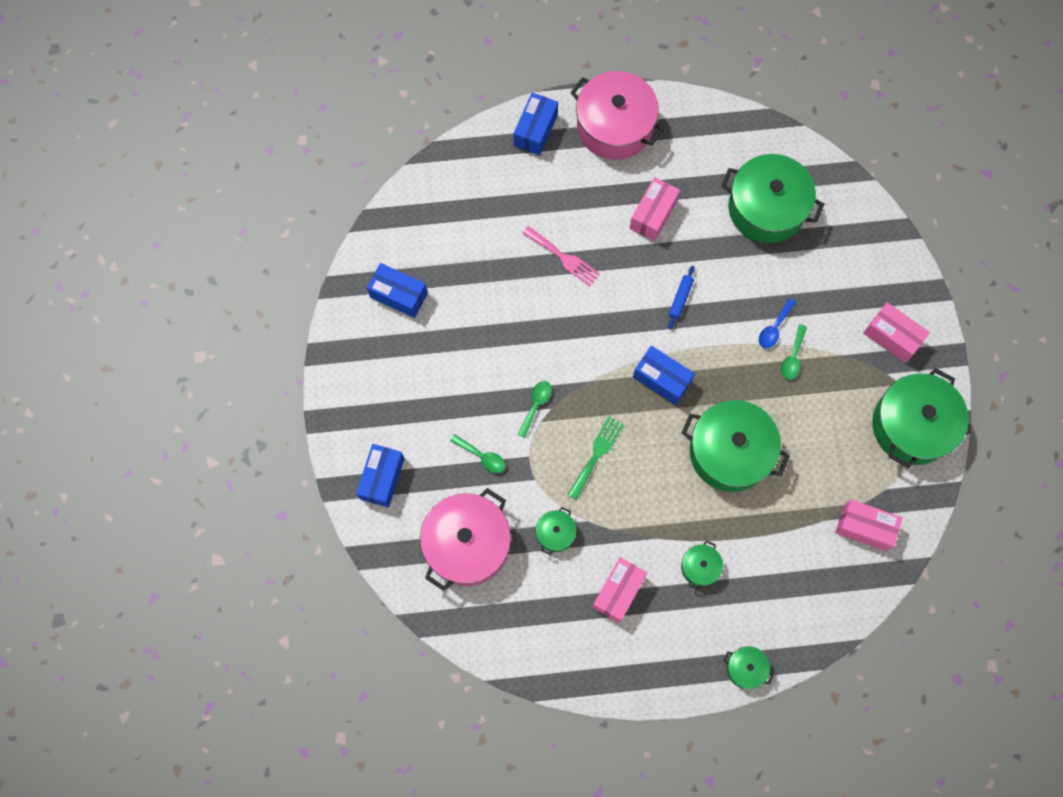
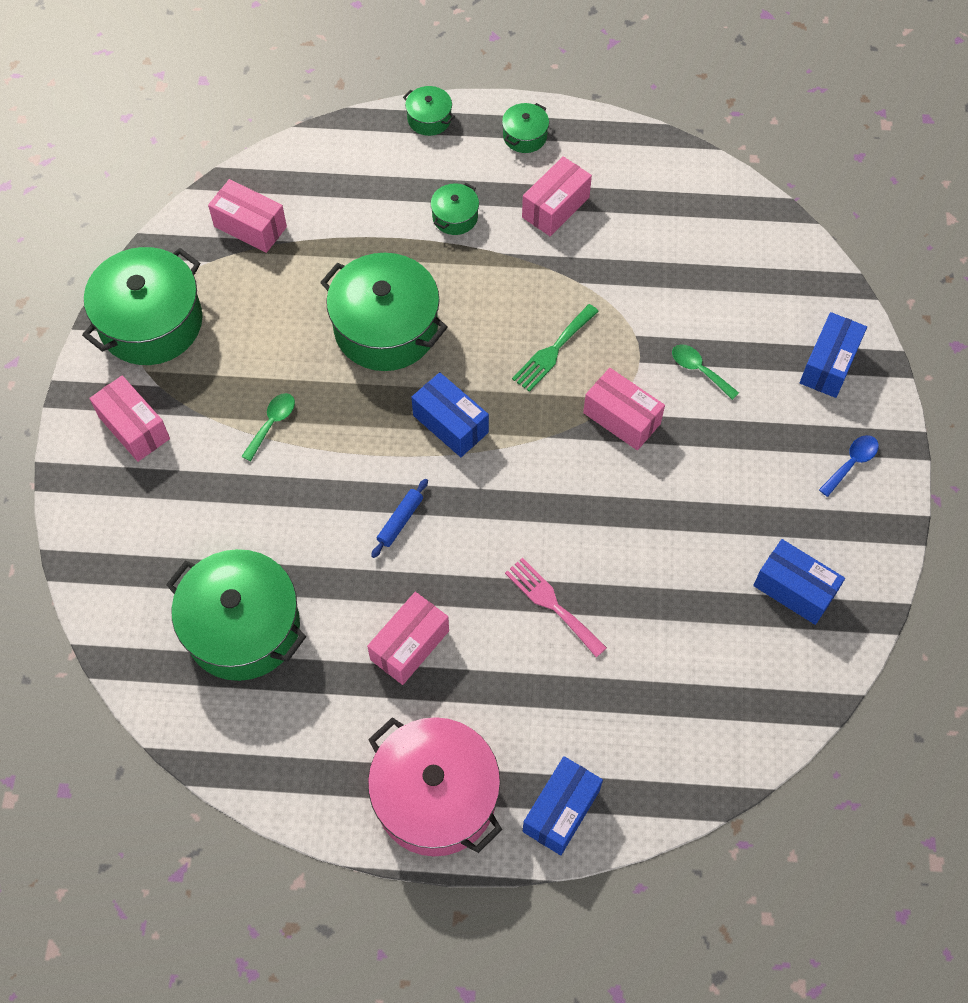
camera: 170 degrees left, 10 degrees down
pink pot [420,488,511,591] -> none
green spoon [517,381,552,438] -> pink box [583,368,665,451]
green pot [536,507,576,555] -> green pot moved to [502,103,549,153]
blue spoon [759,298,796,348] -> blue spoon moved to [819,435,879,497]

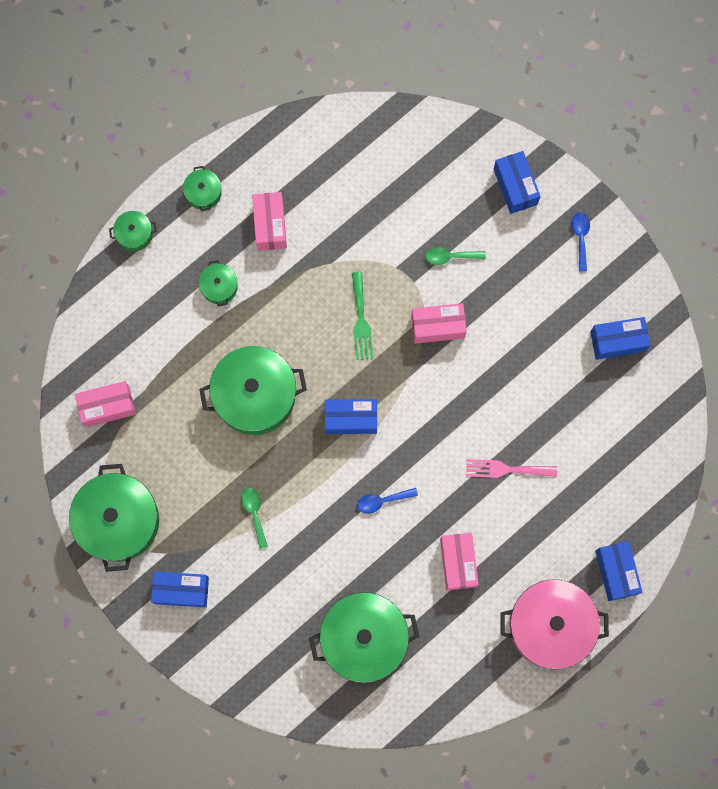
camera: 45 degrees left, 15 degrees up
pink box [89,376,170,462] -> blue box [151,571,209,607]
blue rolling pin [371,479,428,558] -> blue spoon [357,488,418,514]

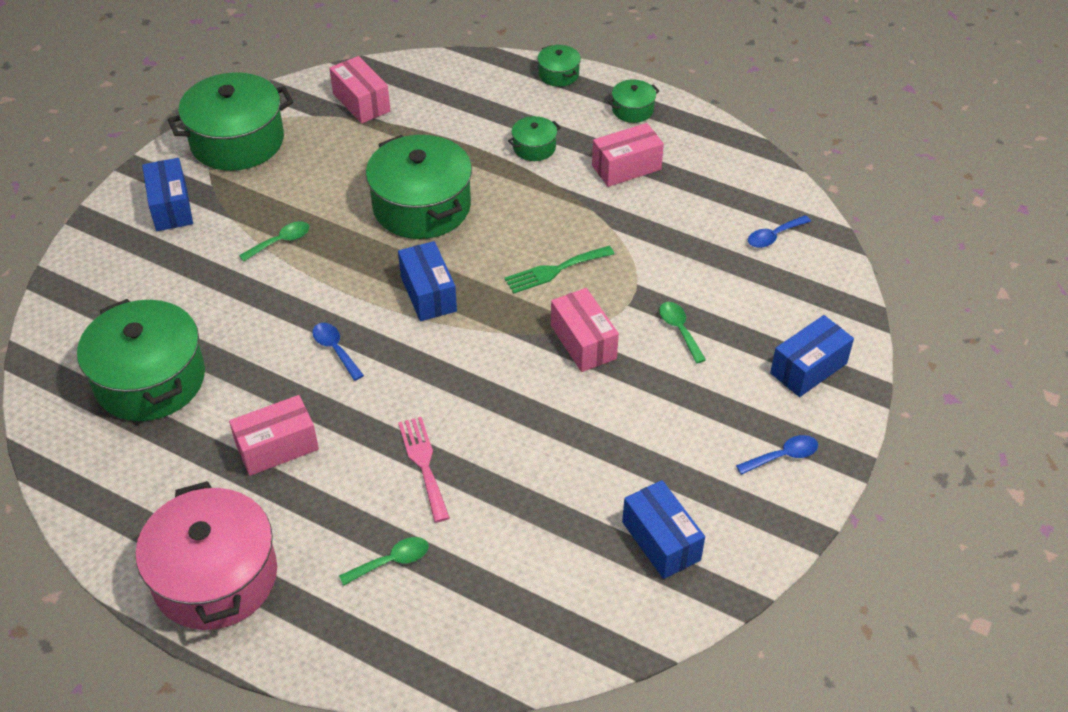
camera: 70 degrees right, 30 degrees down
blue box [595,541,642,601] -> none
none -> green spoon [339,537,429,586]
none -> blue spoon [748,215,811,248]

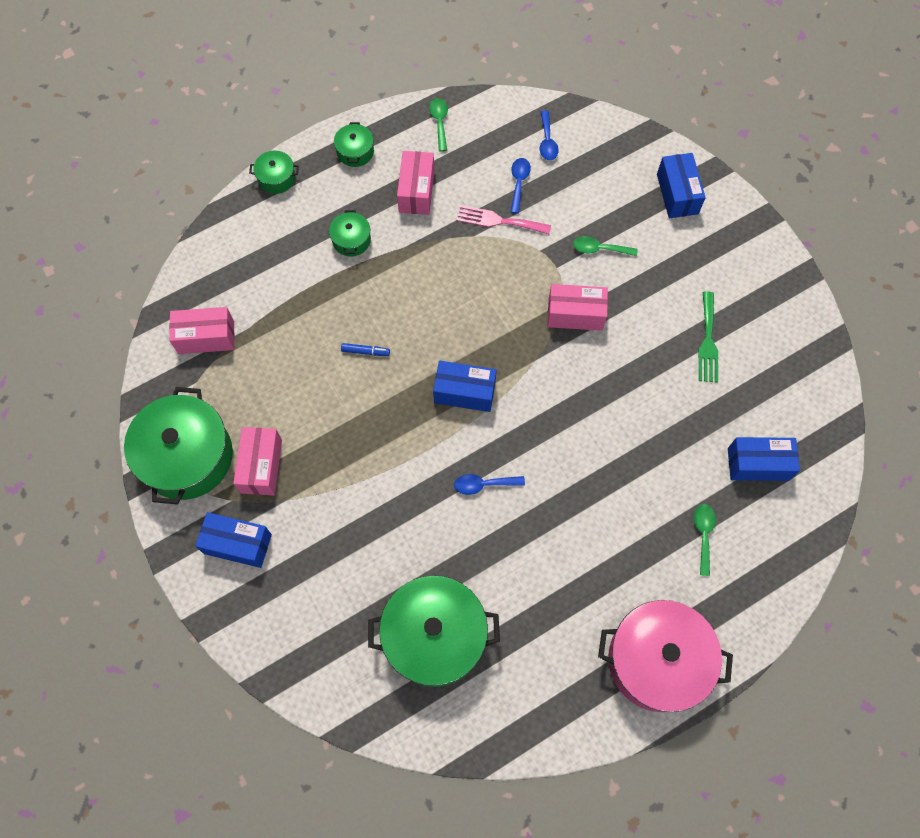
camera: 60 degrees left, 20 degrees up
pink box [229,395,319,476] -> pink box moved to [233,427,282,496]
green spoon [239,221,310,262] -> green spoon moved to [429,98,448,152]
green pot [366,135,472,239] -> blue marker [341,343,390,356]
pink fork [398,417,450,522] -> pink fork moved to [457,205,551,234]
green fork [504,246,614,294] -> green fork moved to [699,291,718,383]
blue box [622,480,705,579] -> blue box moved to [728,437,800,481]
blue spoon [736,435,818,475] -> blue spoon moved to [510,158,531,214]

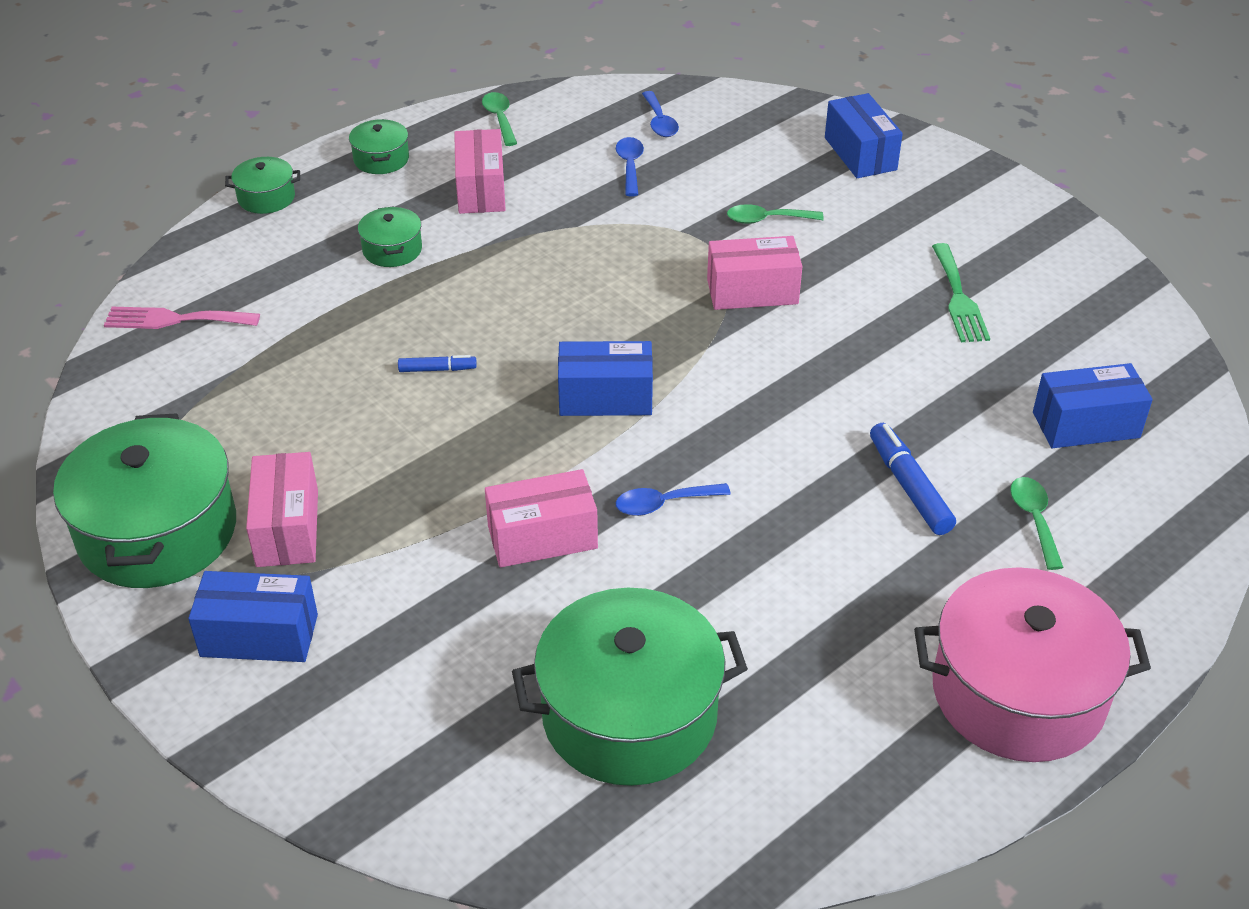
camera: 10 degrees left, 25 degrees down
pink box [169,307,234,354] -> pink box moved to [485,469,598,567]
pink fork [457,205,551,234] -> pink fork moved to [104,307,260,329]
none -> blue marker [870,423,956,535]

